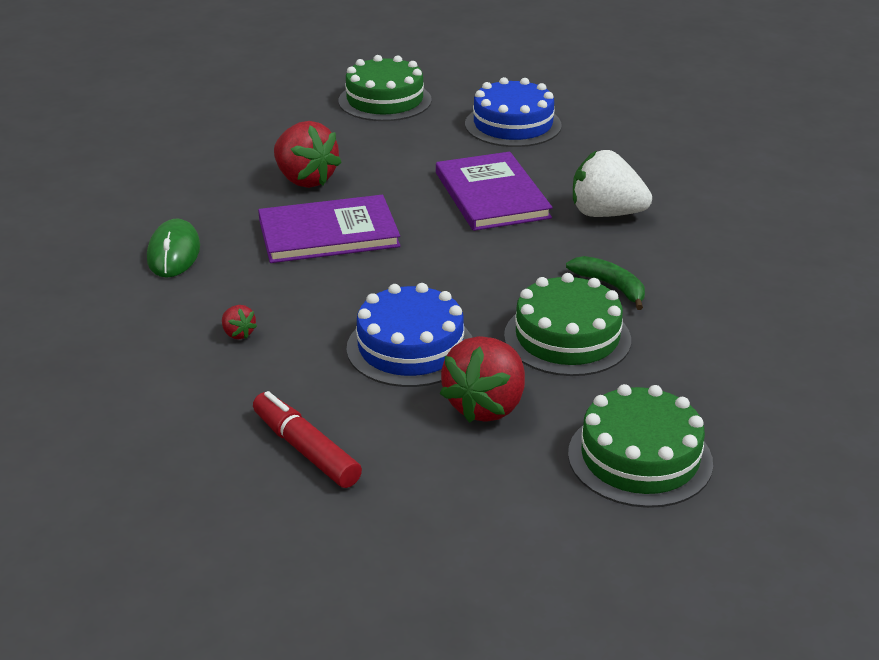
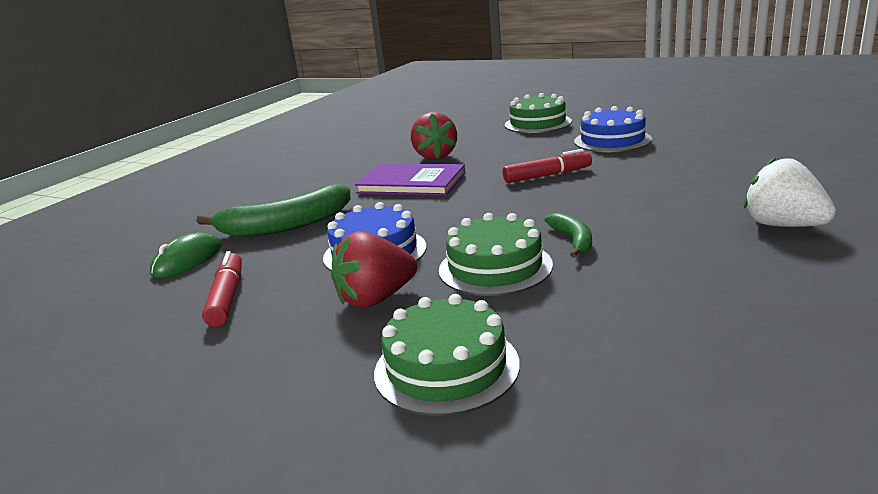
camera: 35 degrees right, 10 degrees down
green mouse [147,218,200,277] -> green mouse moved to [150,232,222,278]
red strawberry [222,305,257,339] -> green banana [197,184,350,237]
purple book [436,152,553,231] -> red marker [503,149,592,183]
white strawberry [573,150,652,217] -> white strawberry moved to [744,157,836,227]

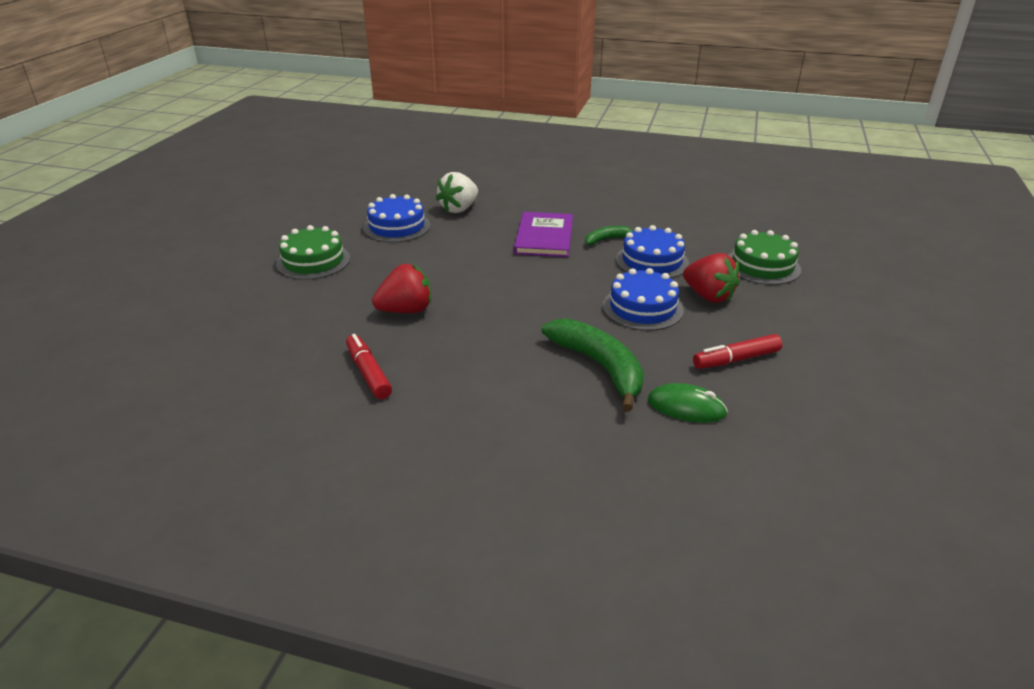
camera: 105 degrees left, 10 degrees up
purple book [355,164,465,196] -> purple book moved to [514,212,573,257]
green cake [439,213,553,296] -> blue cake [616,225,689,278]
red marker [503,149,592,183] -> red marker moved to [346,334,392,399]
white strawberry [744,157,836,227] -> white strawberry moved to [436,172,478,213]

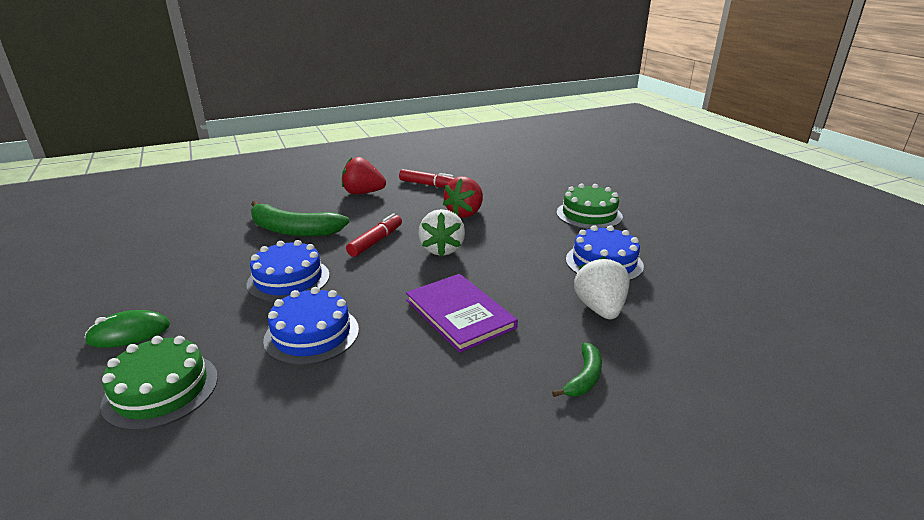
camera: 140 degrees right, 5 degrees down
green banana [585,226,633,245] -> green banana moved to [552,343,602,397]
green mouse [648,383,728,423] -> green mouse moved to [84,310,170,348]
red strawberry [683,253,740,303] -> red strawberry moved to [342,157,386,194]
red marker [693,334,782,369] -> red marker moved to [346,213,402,257]
none -> white strawberry [418,209,465,257]

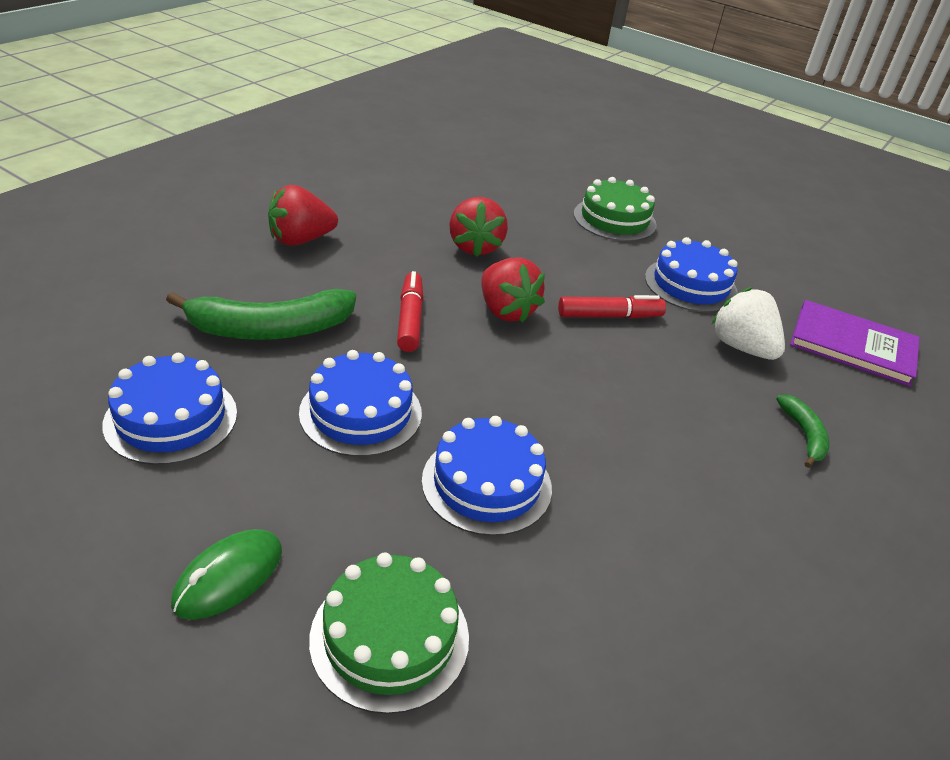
camera: 35 degrees left, 10 degrees up
red marker [399,169,454,188] -> red marker moved to [558,295,666,318]
purple book [406,274,518,353] -> purple book moved to [790,300,920,386]
white strawberry [418,209,465,257] -> red strawberry [481,258,545,323]
none -> blue cake [102,353,237,465]

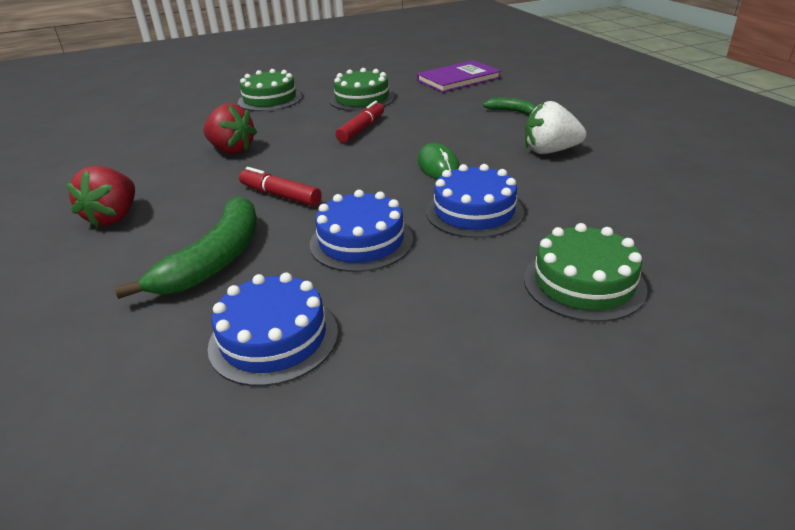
camera: 50 degrees left, 5 degrees down
green mouse [171,529,282,620] -> green mouse moved to [418,143,460,180]
red strawberry [481,258,545,323] -> none
blue cake [645,237,738,312] -> green cake [330,68,395,111]
white strawberry [712,287,785,360] -> white strawberry moved to [525,101,586,154]

